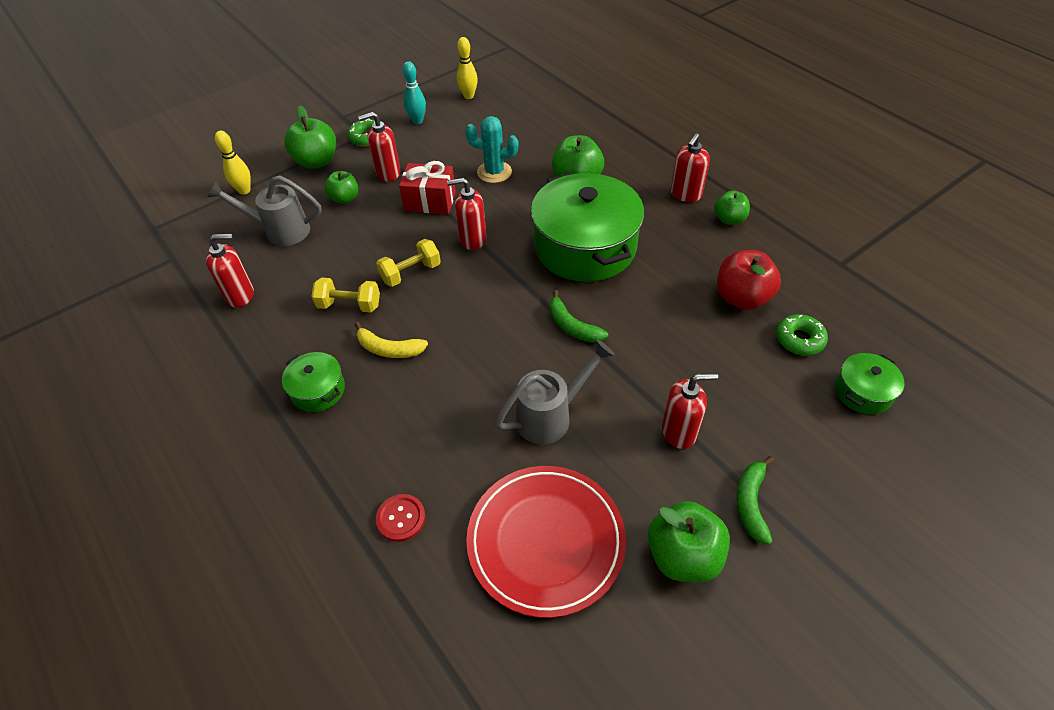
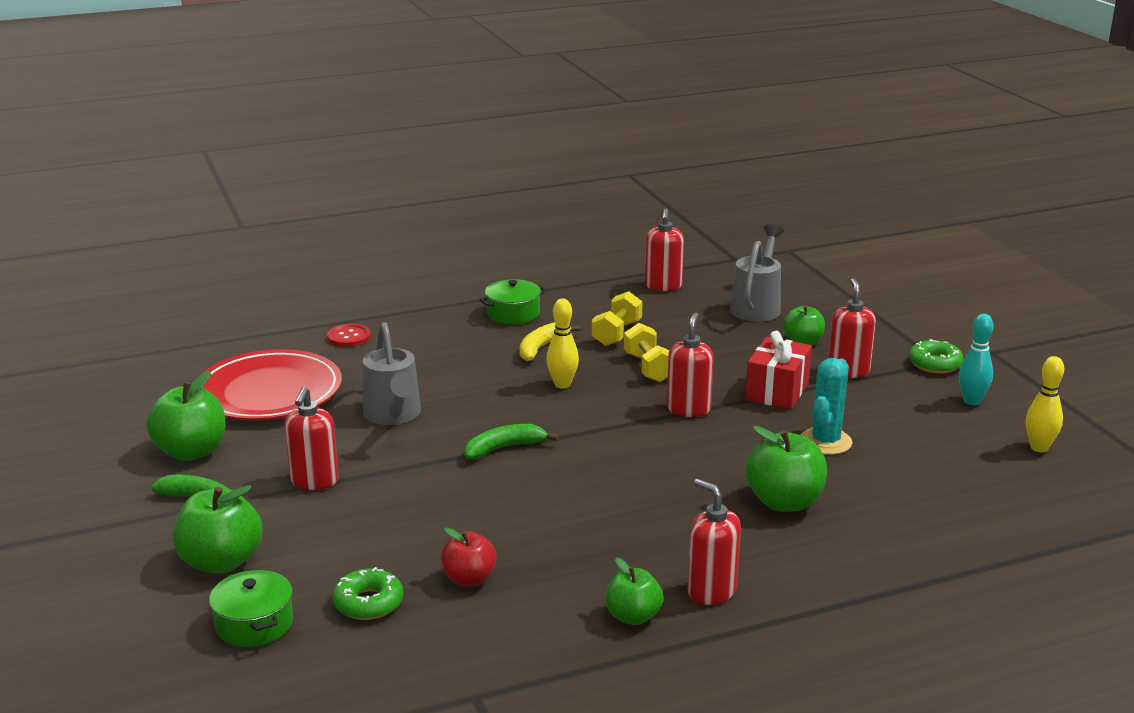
camera: 105 degrees right, 25 degrees down
yellow bowling pin [215,131,251,195] -> yellow bowling pin moved to [546,299,579,389]
green apple [284,105,336,169] -> green apple moved to [173,485,263,574]
green pot [531,172,644,282] -> none
red apple [717,250,781,310] -> red apple [441,527,497,586], size x0.63

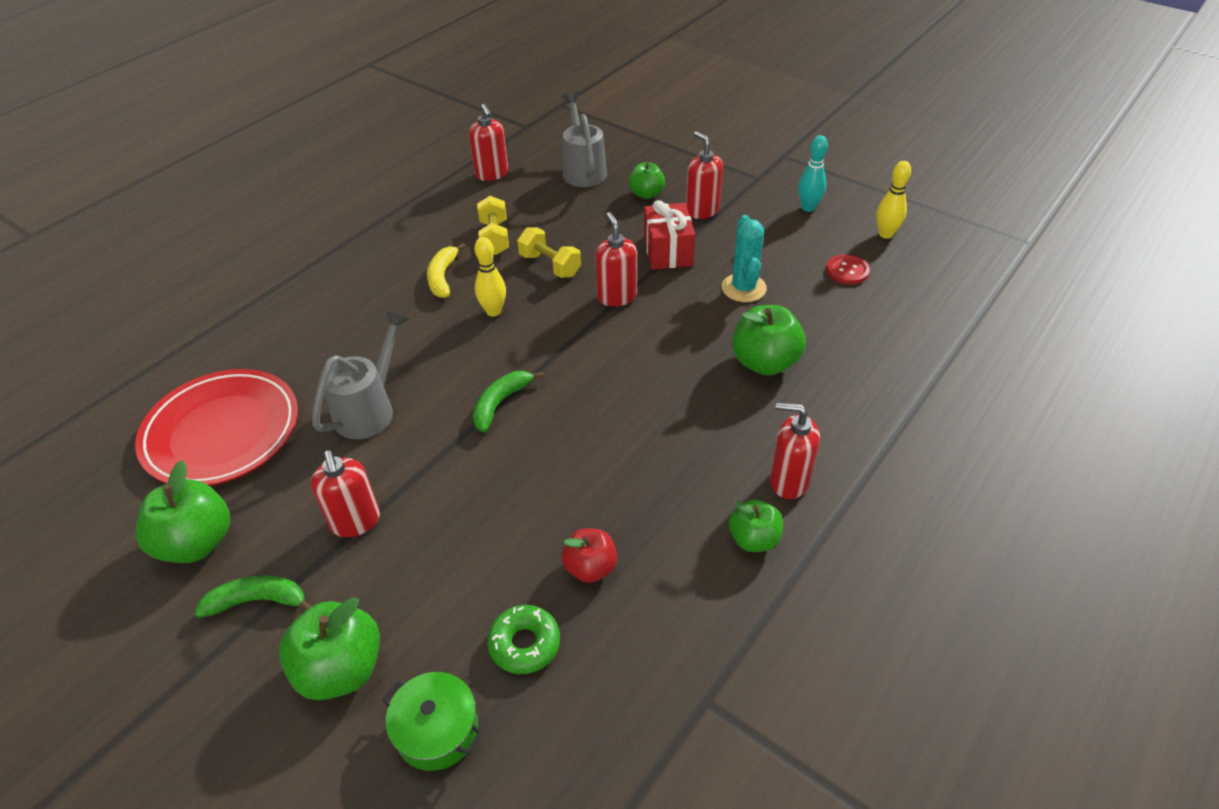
camera: 30 degrees left, 20 degrees up
red button [327,324,371,347] -> red button moved to [826,254,870,284]
grey watering can [363,322,421,425] -> grey watering can turned 105 degrees counterclockwise [312,310,409,439]
green pot [479,279,546,324] -> none
green donut [909,339,964,374] -> none

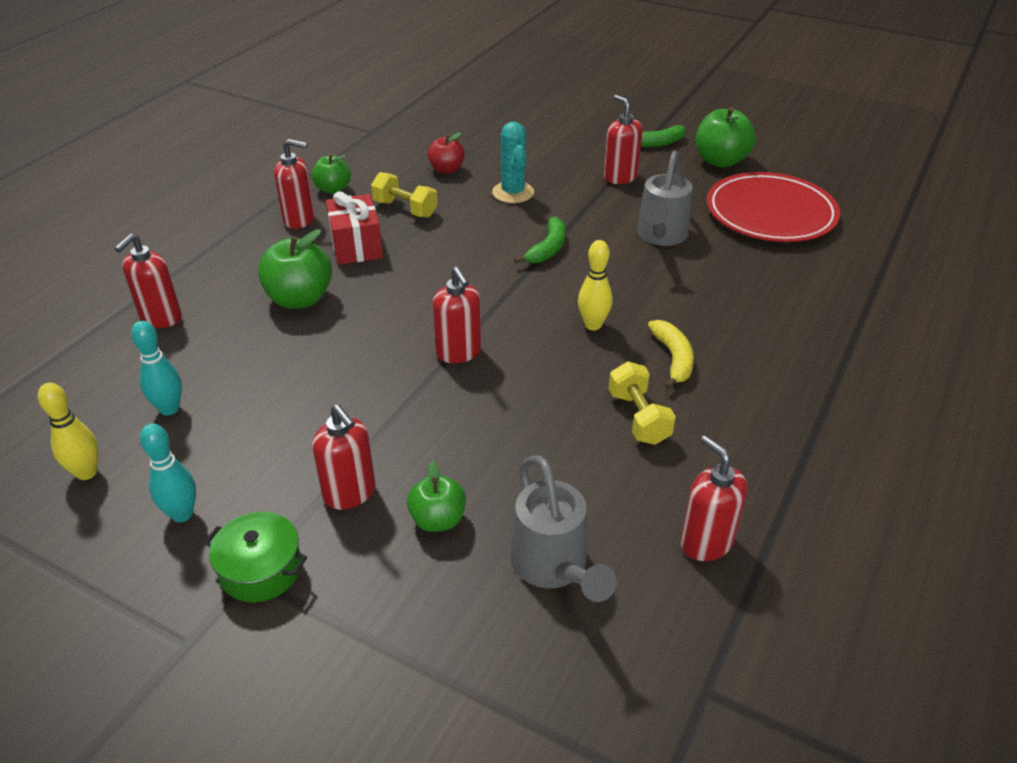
camera: 170 degrees right, 5 degrees down
green apple [279,597,380,700] -> none
green pot [382,672,483,771] -> green pot moved to [204,512,307,603]
green donut [487,605,560,674] -> none
yellow dumbbell [517,227,581,278] -> yellow dumbbell moved to [371,172,438,218]
red gift [644,200,695,270] -> red gift moved to [326,191,383,265]
turquoise cactus [722,215,767,302] -> turquoise cactus moved to [492,122,534,203]
red button [826,254,870,284] -> turquoise bowling pin [131,321,182,416]
none -> red soap dispenser [115,233,182,328]

